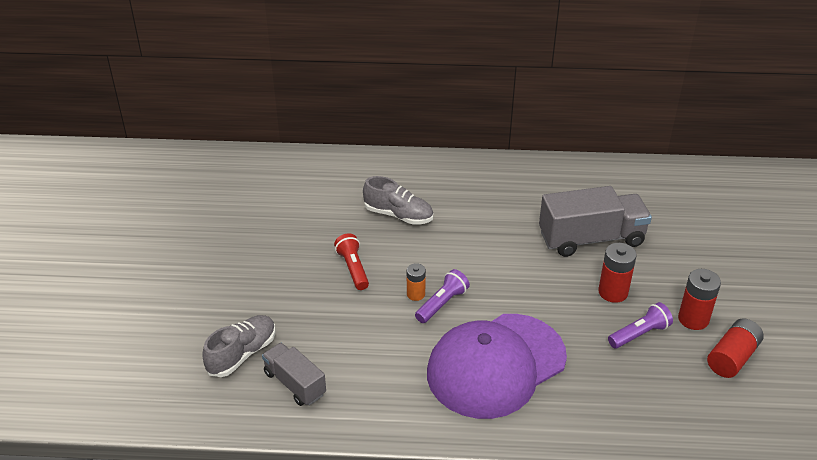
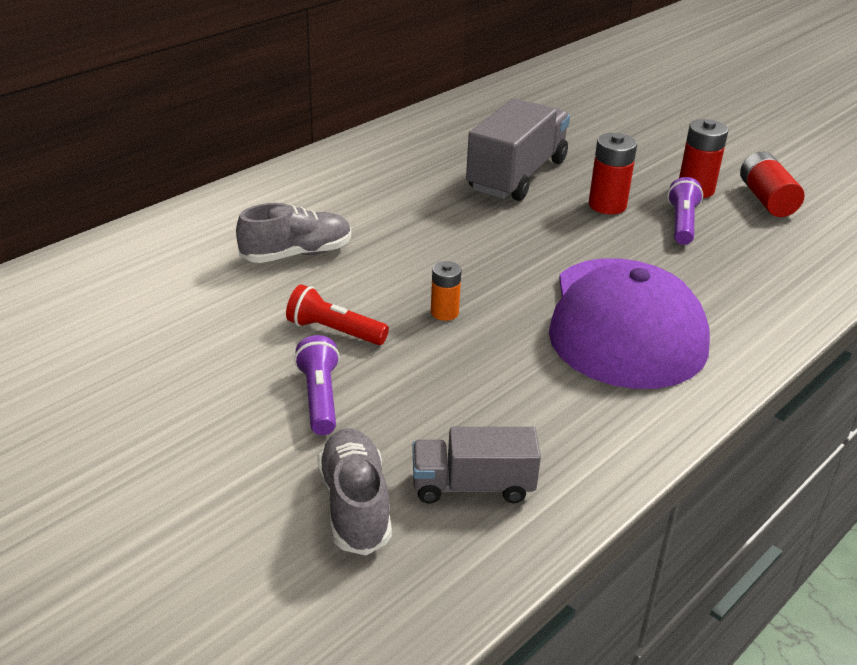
camera: 50 degrees left, 5 degrees down
purple flashlight [415,269,470,323] -> purple flashlight moved to [294,335,340,435]

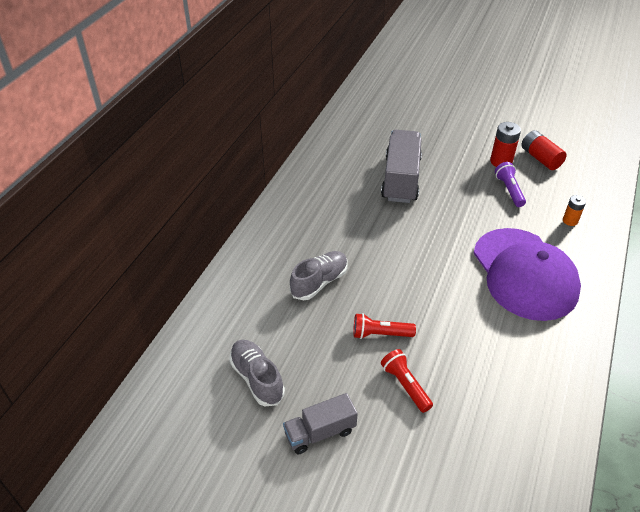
camera: 20 degrees left, 10 degrees up
purple flashlight [294,335,340,435] -> red flashlight [381,349,433,413]
grey shoe [317,428,392,555] -> grey shoe moved to [229,340,285,406]
grey truck [412,427,541,504] -> grey truck moved to [283,393,358,454]
orange battery [431,261,461,321] -> orange battery moved to [563,195,586,226]
red battery [589,133,637,214] -> none

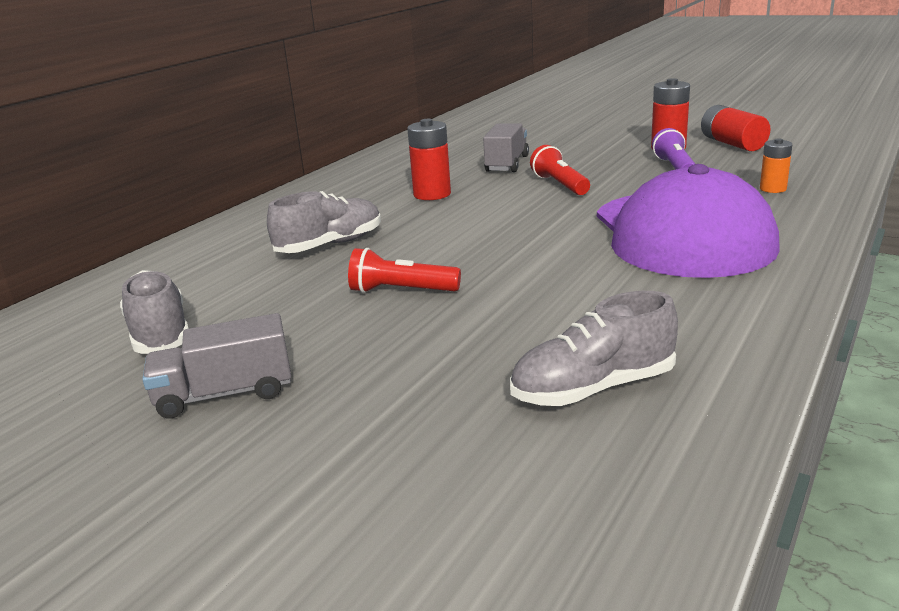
camera: 10 degrees right, 20 degrees down
grey truck [381,130,422,203] -> grey truck [483,123,529,172], size x0.59
red flashlight [381,349,433,413] -> red flashlight moved to [530,145,590,195]
none -> red battery [407,119,451,200]
none -> grey shoe [510,291,678,406]

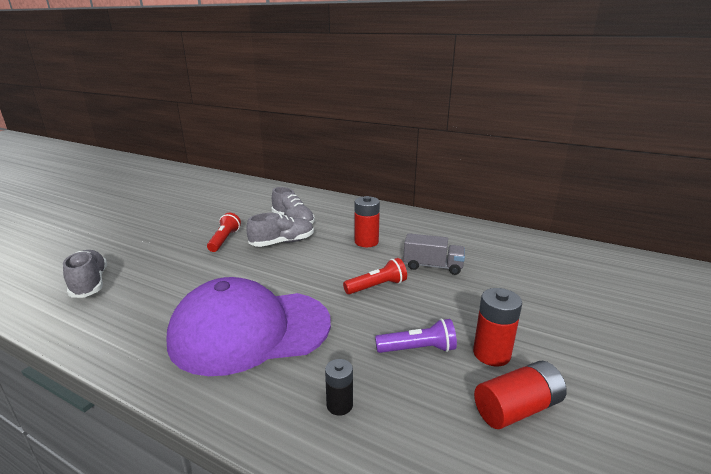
camera: 85 degrees right, 0 degrees up
grey shoe [120,270,189,354] -> grey shoe moved to [246,213,314,247]
grey truck [142,313,291,419] -> none
orange battery [760,138,792,193] -> black battery [325,359,353,416]

